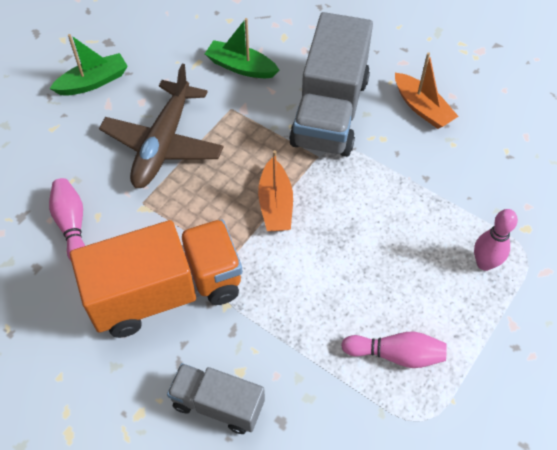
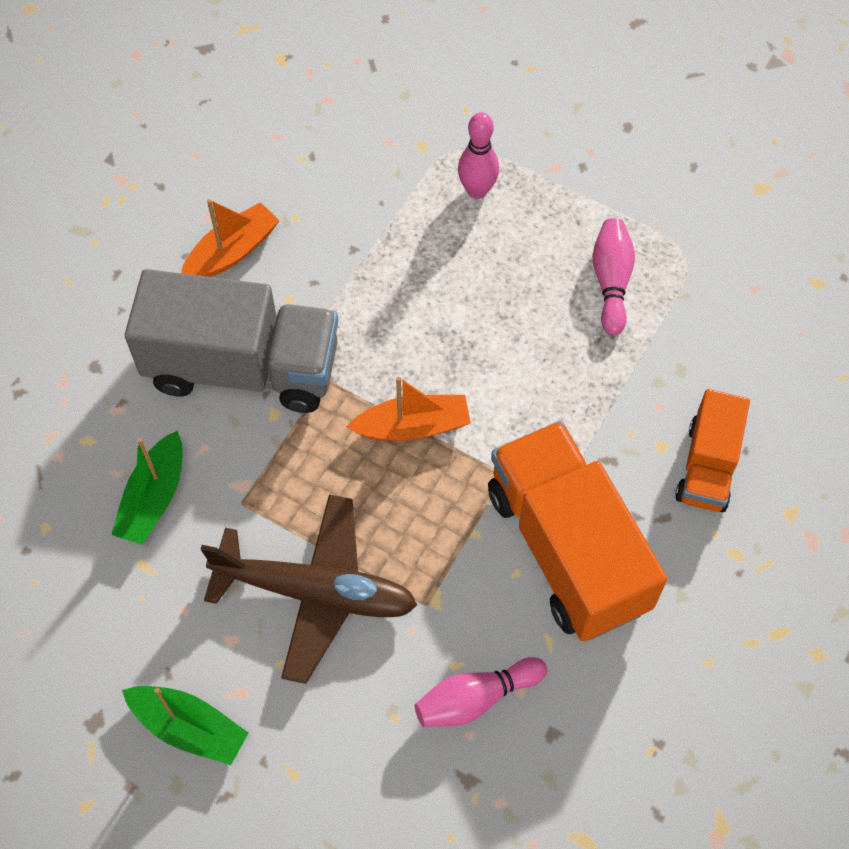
camera: 95 degrees left, 5 degrees up
green boat [49,34,128,96] -> green boat turned 150 degrees clockwise [122,686,248,765]
grey truck [167,363,265,434] -> orange truck [675,389,750,512]

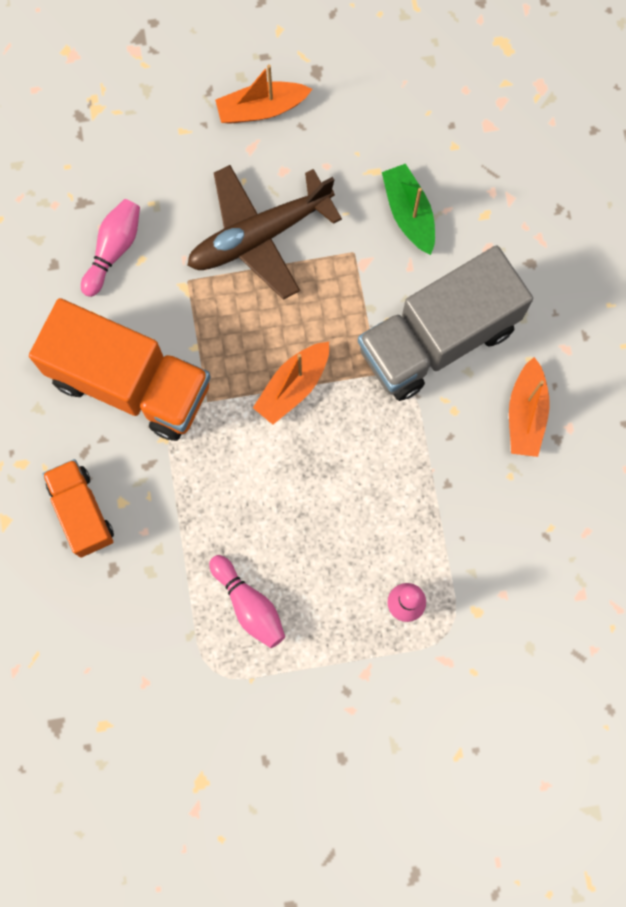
camera: 140 degrees right, 15 degrees up
green boat [122,686,248,765] -> orange boat [215,64,312,124]

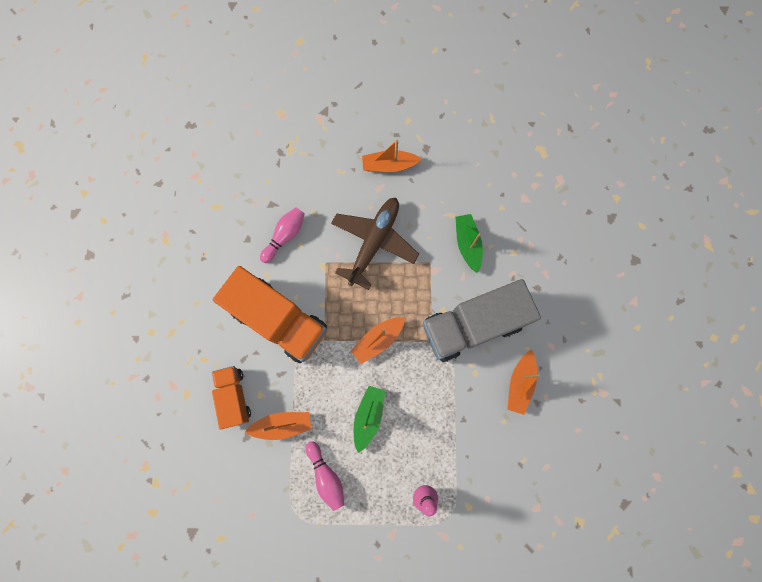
camera: 10 degrees right, 0 degrees up
brown plane [187,165,342,300] -> brown plane turned 135 degrees clockwise [331,198,419,290]
none -> orange boat [245,412,311,440]
none -> green boat [354,386,385,453]

